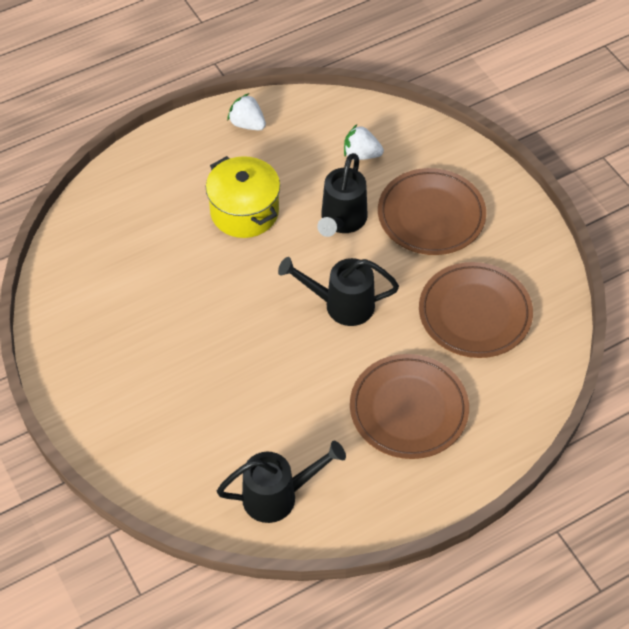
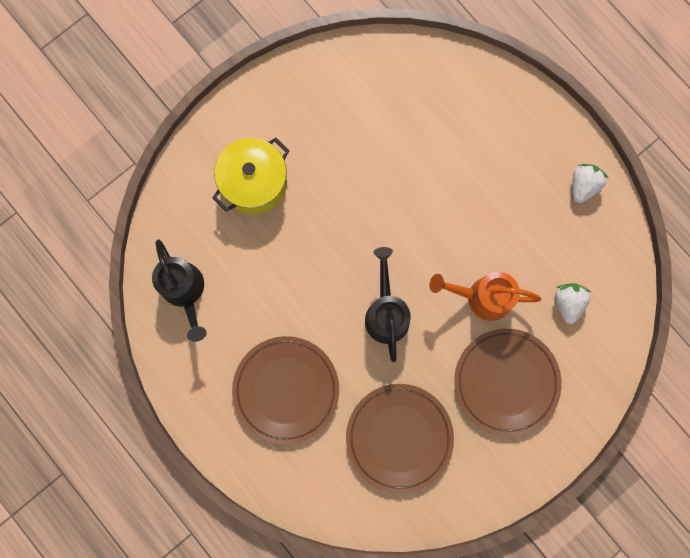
camera: 80 degrees right, 25 degrees up
yellow pot [206,156,280,238] -> yellow pot moved to [212,137,289,214]
black watering can [317,153,368,237] -> orange watering can [429,272,541,321]

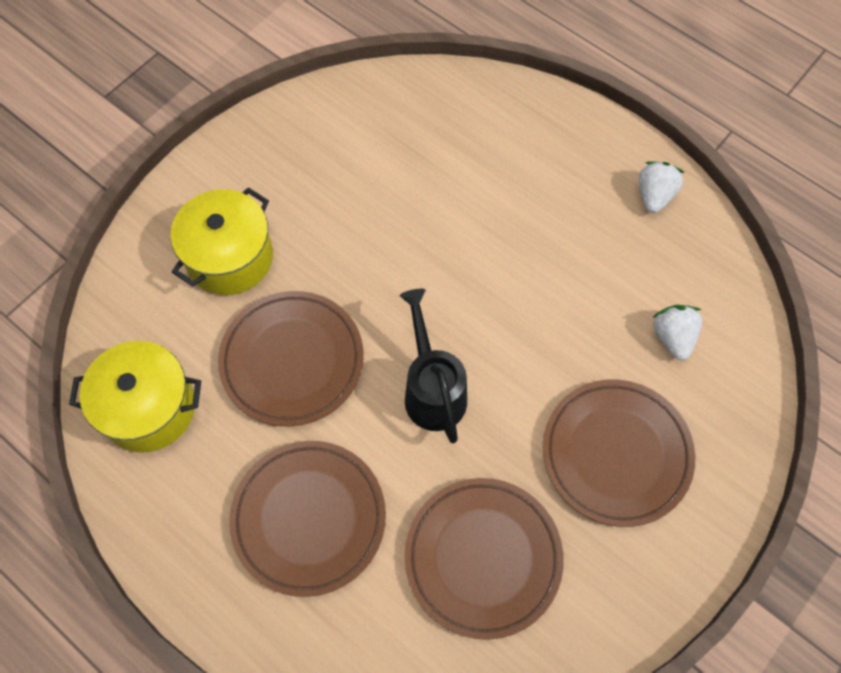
camera: 10 degrees left, 15 degrees down
black watering can [152,239,207,342] -> yellow pot [69,341,201,453]
orange watering can [429,272,541,321] -> none
none -> brown plate [218,291,364,426]

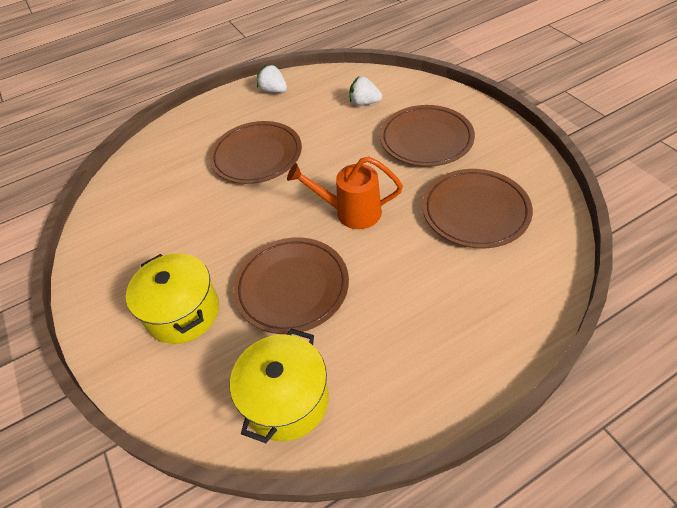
camera: 65 degrees left, 15 degrees down
brown plate [229,441,386,597] -> brown plate moved to [209,121,302,184]
black watering can [399,289,467,444] -> orange watering can [287,156,403,229]

